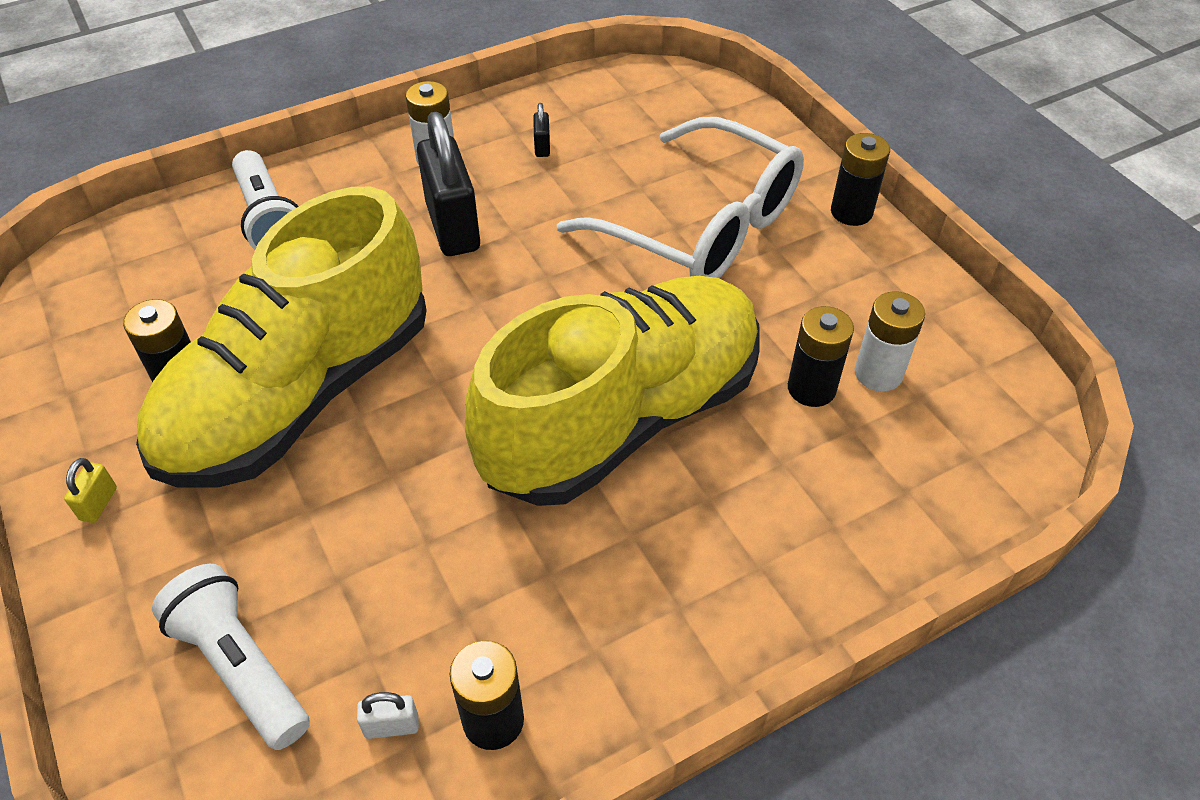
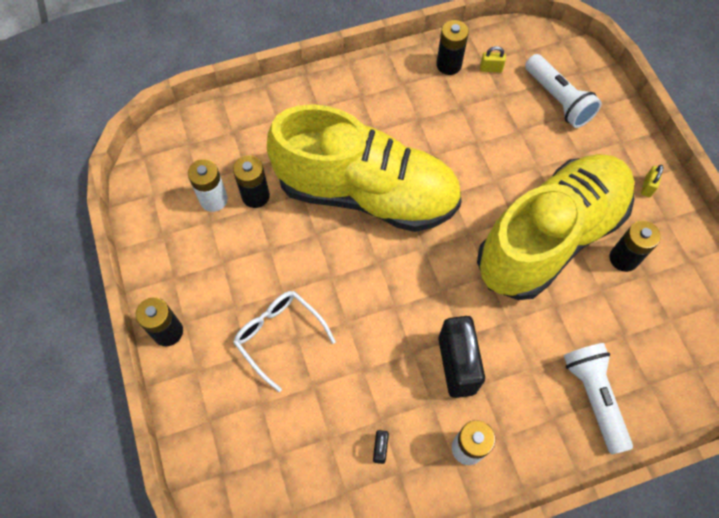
camera: 170 degrees left, 15 degrees up
white padlock [357,692,419,739] -> yellow padlock [480,46,506,73]
yellow shoe [465,276,760,506] -> yellow shoe turned 135 degrees counterclockwise [267,104,462,232]
white glasses [557,117,804,278] -> white glasses [233,291,336,392], size x0.55

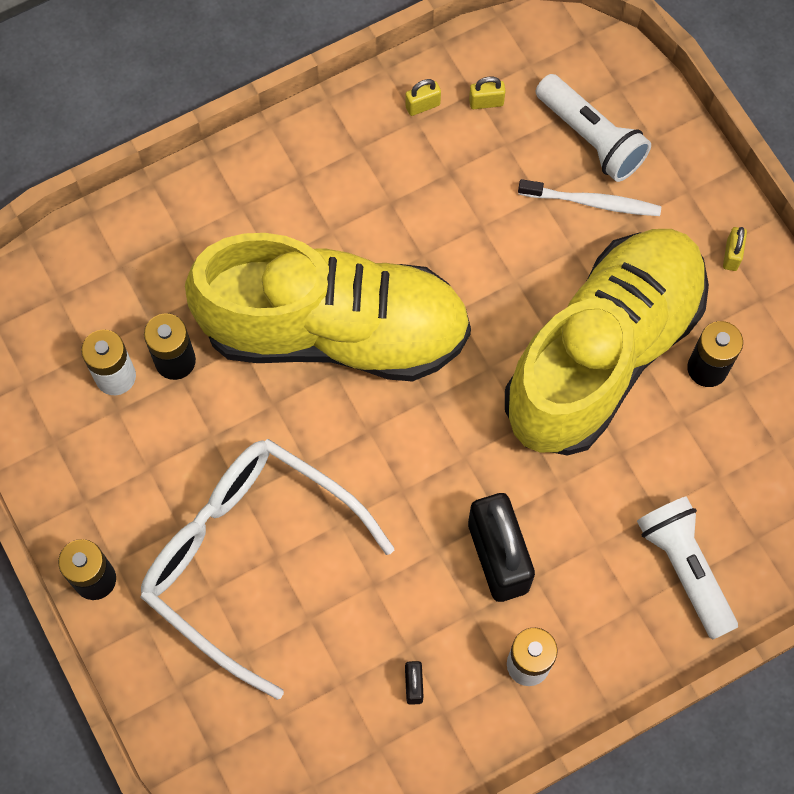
camera: 10 degrees left, 5 degrees up
white glasses [233,291,336,392] -> white glasses [140,439,394,700], size x1.83
black battery [436,20,469,75] -> yellow padlock [405,79,441,116]
none -> white toothbrush [518,179,661,216]

